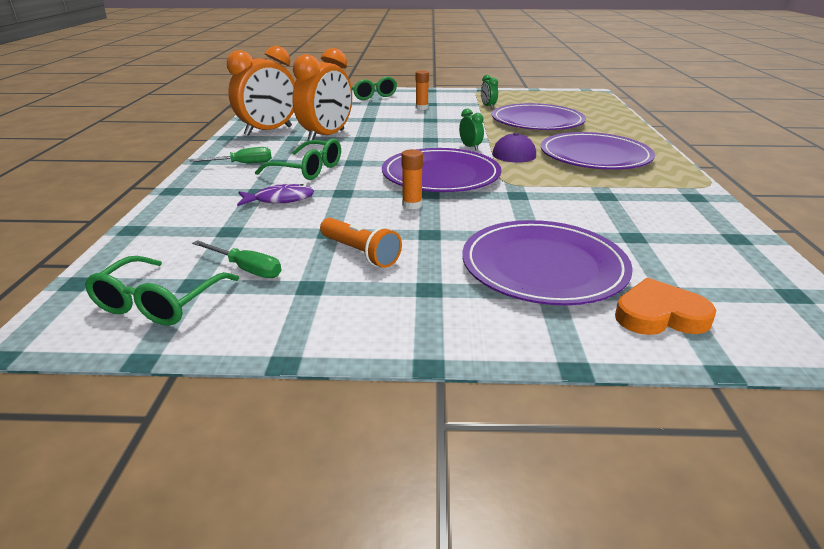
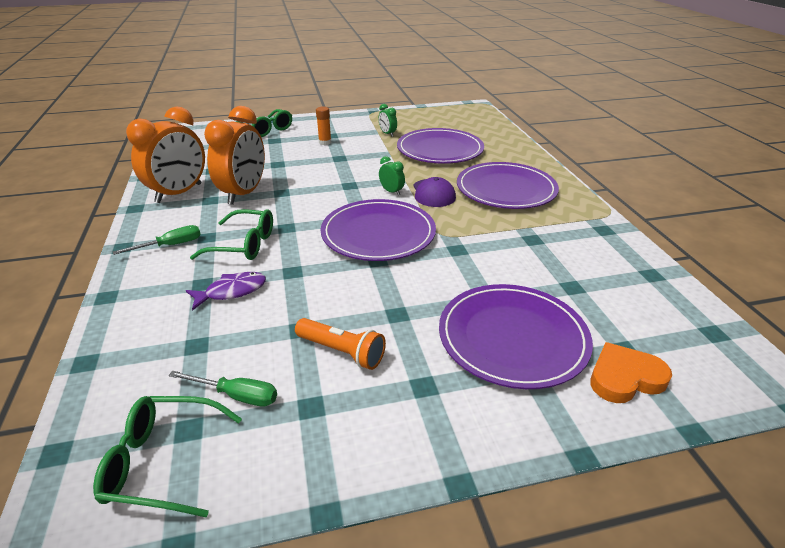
camera: 15 degrees left, 5 degrees up
green glasses [85,256,239,326] -> green glasses turned 90 degrees clockwise [93,396,242,517]
orange glue stick [401,149,423,209] -> none

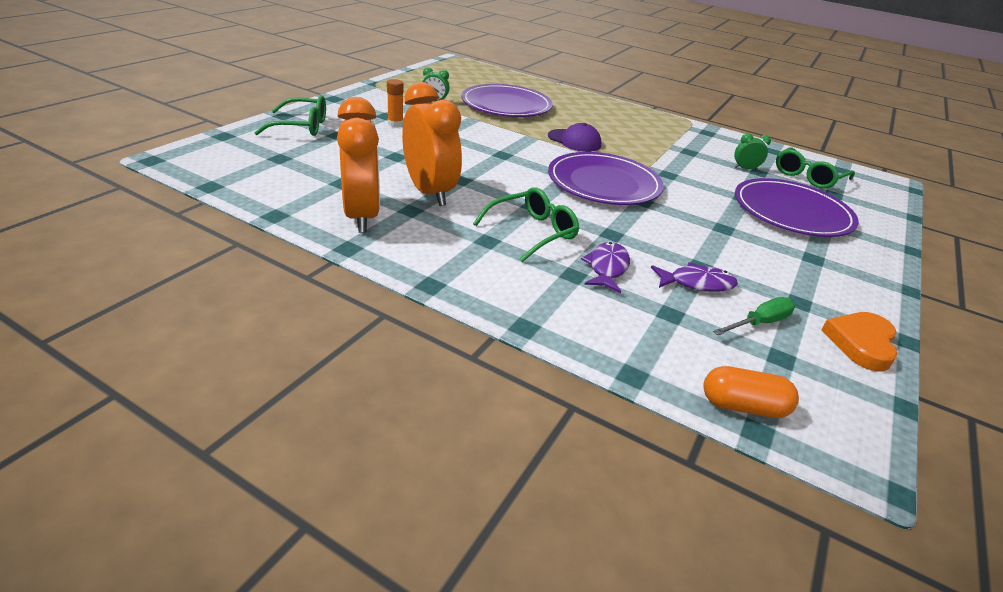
camera: 50 degrees left, 0 degrees up
green glasses [93,396,242,517] -> green glasses moved to [776,147,855,189]
green screwdriver [113,225,201,255] -> none
orange flashlight [295,318,386,370] -> none
green clock [379,156,405,196] -> green clock moved to [734,133,771,170]
purple plate [457,162,559,209] -> none
orange heart [590,342,672,403] -> orange heart moved to [821,312,898,371]
none -> purple fish [651,262,738,292]
none -> orange capsule [703,366,799,418]

